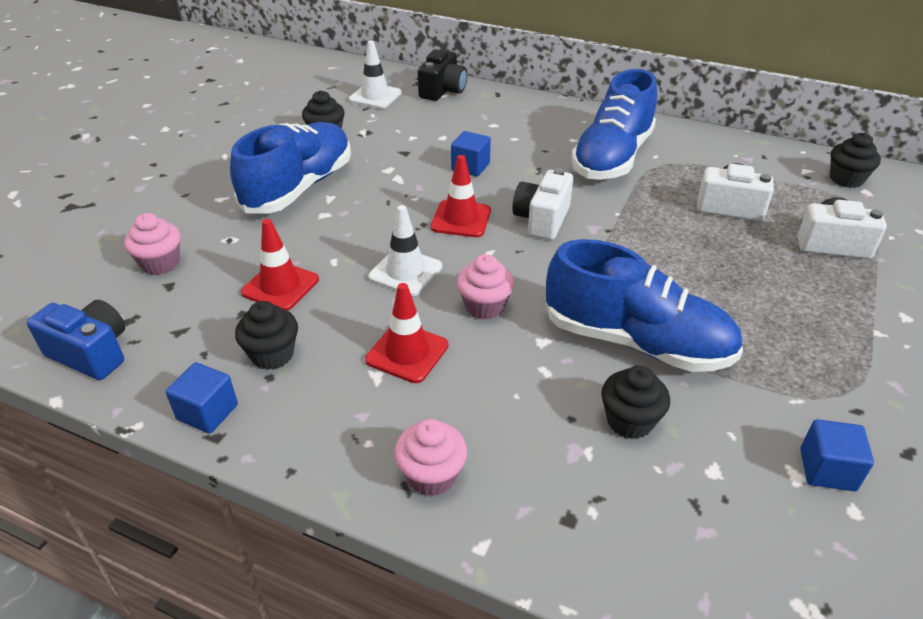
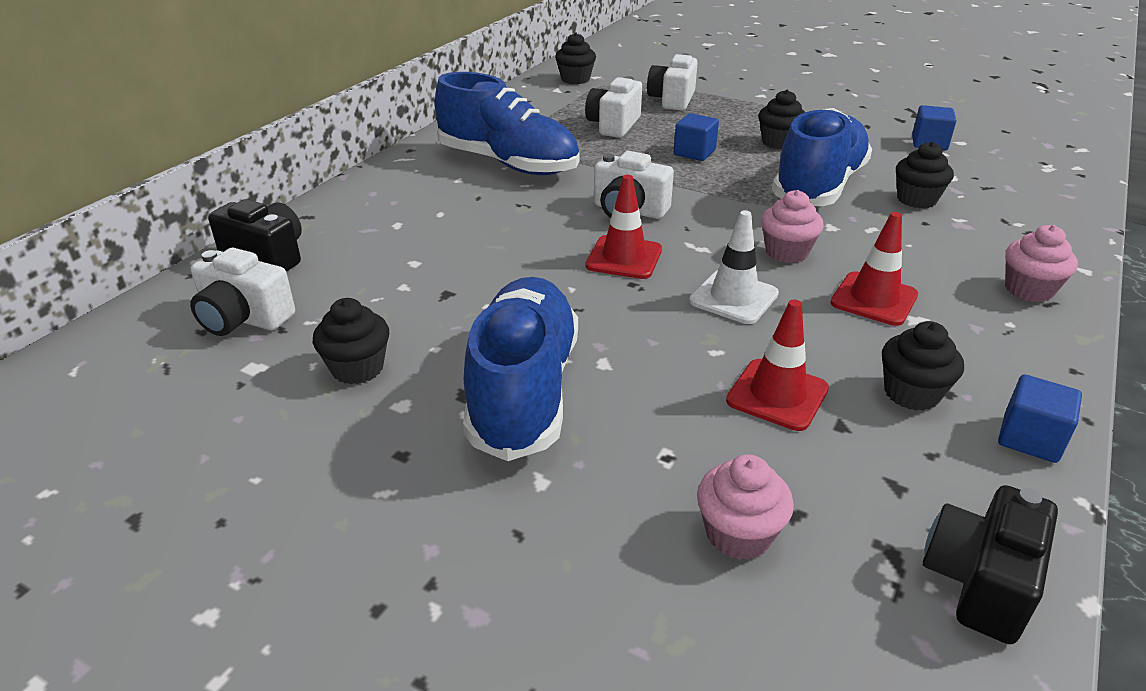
camera: 85 degrees left, 5 degrees down
blue camera [27,300,125,380] -> black camera [923,485,1058,644]
blue shoe [230,122,351,214] -> blue shoe turned 60 degrees clockwise [463,277,578,461]
white traffic cone [349,41,402,109] -> white camera [190,248,295,336]
blue cube [451,131,491,176] -> blue cube moved to [674,113,719,161]
none -> black cupcake [758,90,805,149]

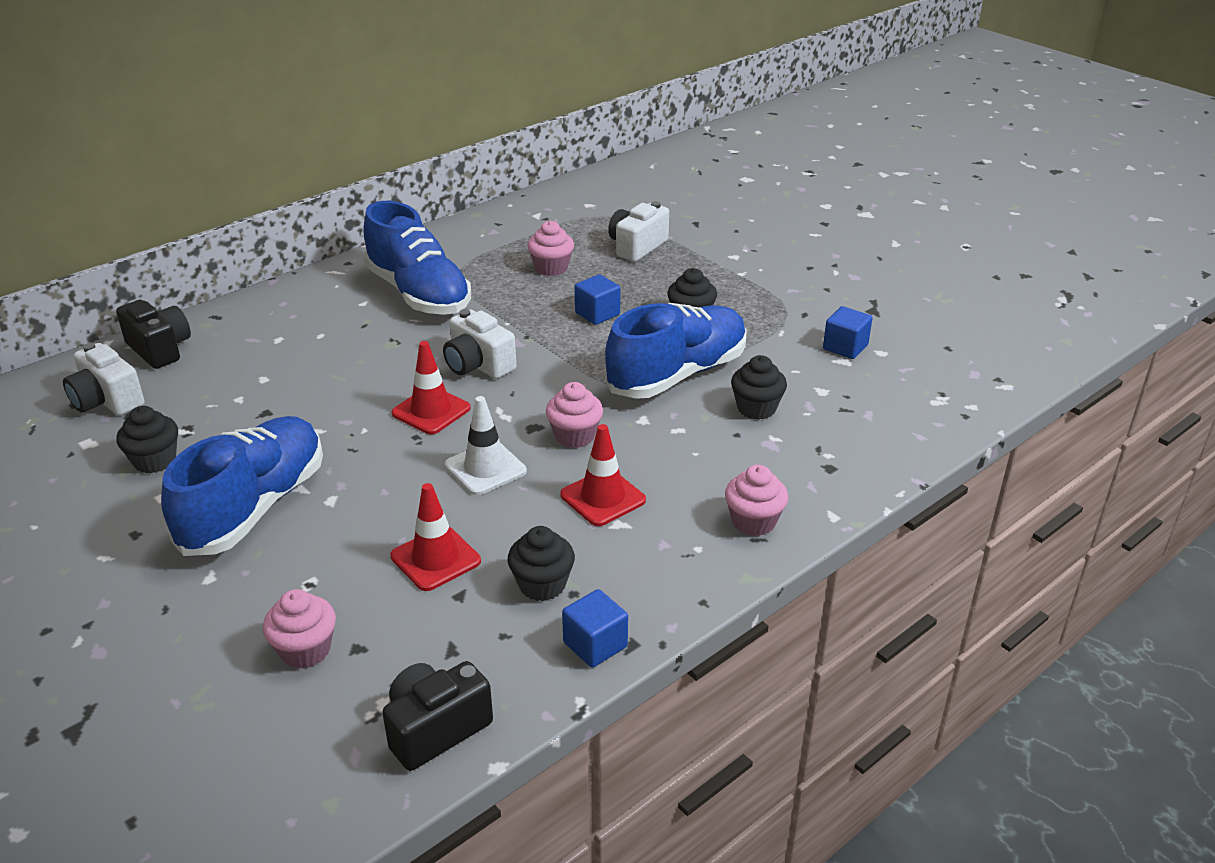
camera: 20 degrees right, 0 degrees up
black cupcake [555,33,596,84] -> none
white camera [585,76,642,138] -> pink cupcake [528,221,574,276]

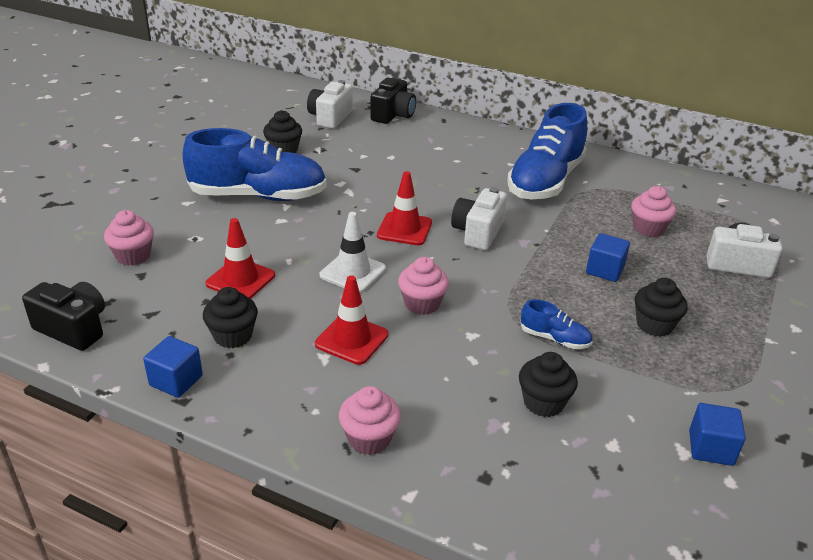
camera: 65 degrees right, 0 degrees up
blue shoe [605,303,747,399] -> blue shoe [521,299,592,349], size x0.43

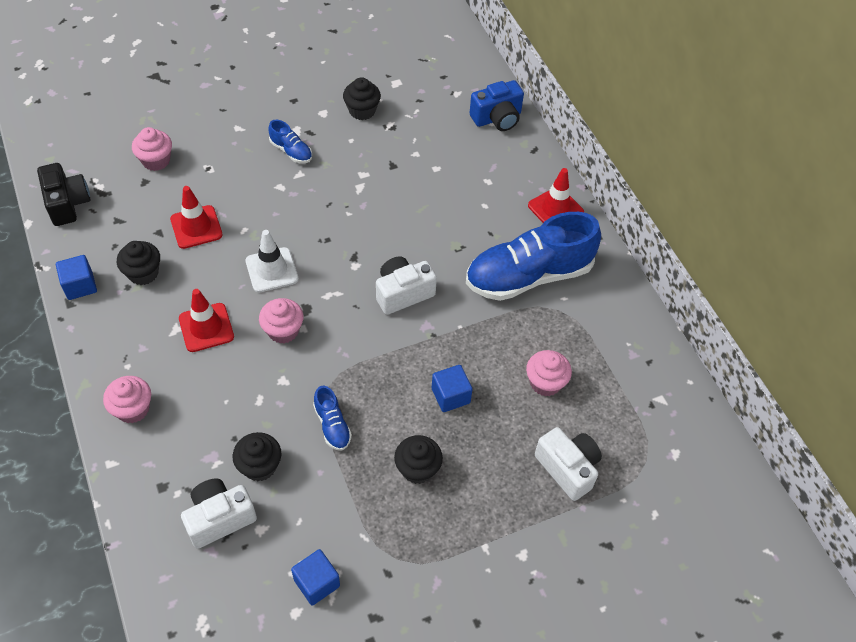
camera: 40 degrees right, 20 degrees up
blue shoe [183,128,327,201] -> blue shoe [268,120,312,163], size x0.43
white camera [307,80,353,129] -> white camera moved to [181,478,257,549]
black camera [370,78,416,124] -> blue camera [469,80,524,131]
red traffic cone [377,171,432,245] -> red traffic cone moved to [528,168,584,223]

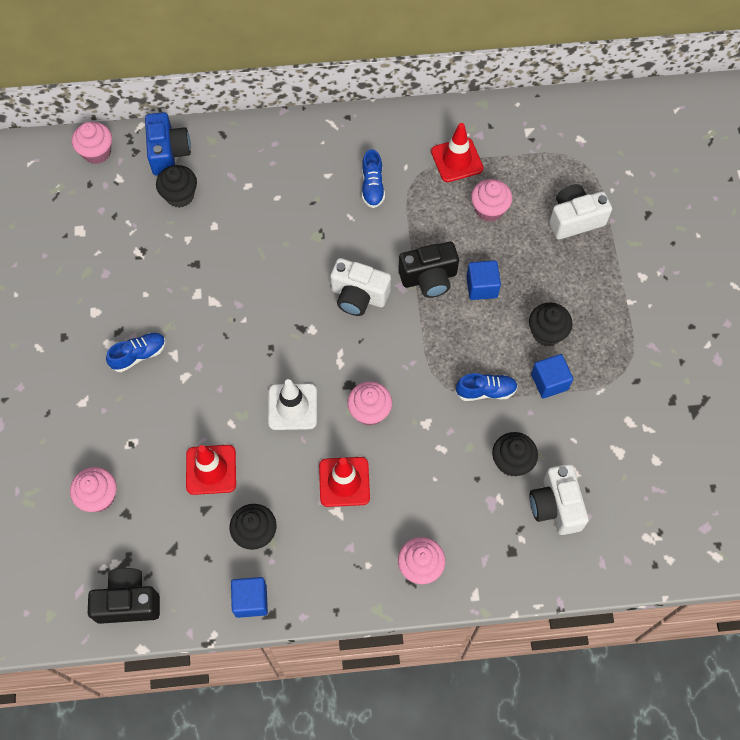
camera: 70 degrees left, 10 degrees up
blue cube [291,549,340,606] -> blue cube moved to [531,354,573,399]
black cupcake [343,77,381,120] -> black cupcake moved to [156,165,197,208]
white camera [376,256,437,315] -> white camera turned 60 degrees counterclockwise [330,258,391,316]
blue shoe [466,212,601,301] -> blue shoe [362,149,385,208], size x0.43
red traffic cone [528,168,584,223] -> red traffic cone moved to [431,123,483,182]
none -> pink cupcake [72,122,112,164]
none -> black camera [398,242,459,298]

